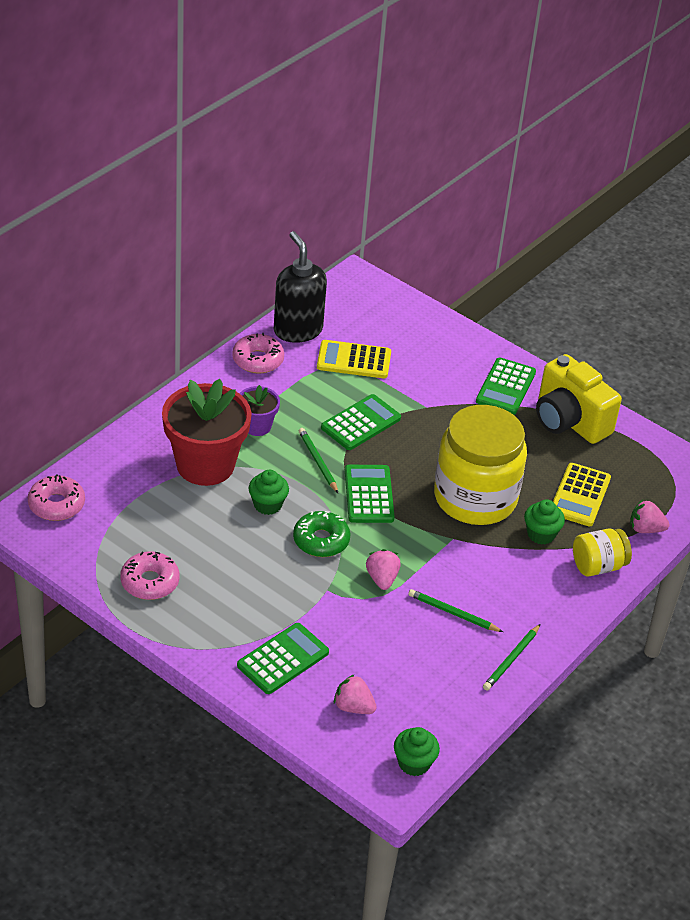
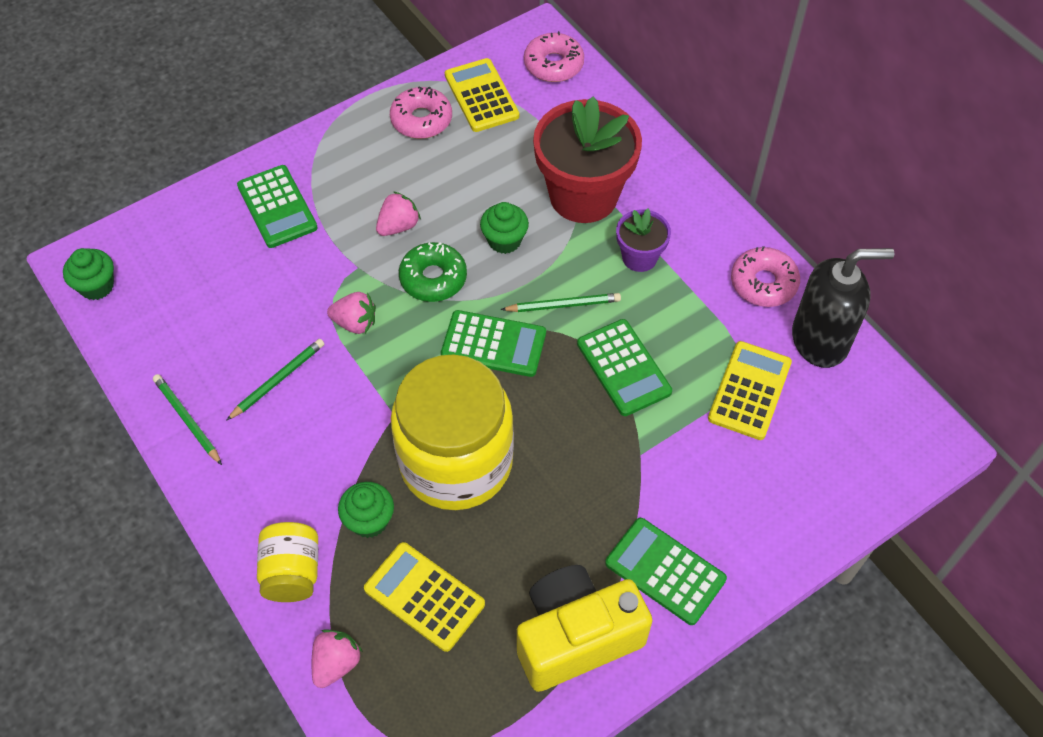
camera: 110 degrees right, 15 degrees up
pink strawberry [334,674,377,714] -> pink strawberry moved to [376,191,421,236]
none -> yellow calculator [445,58,519,132]

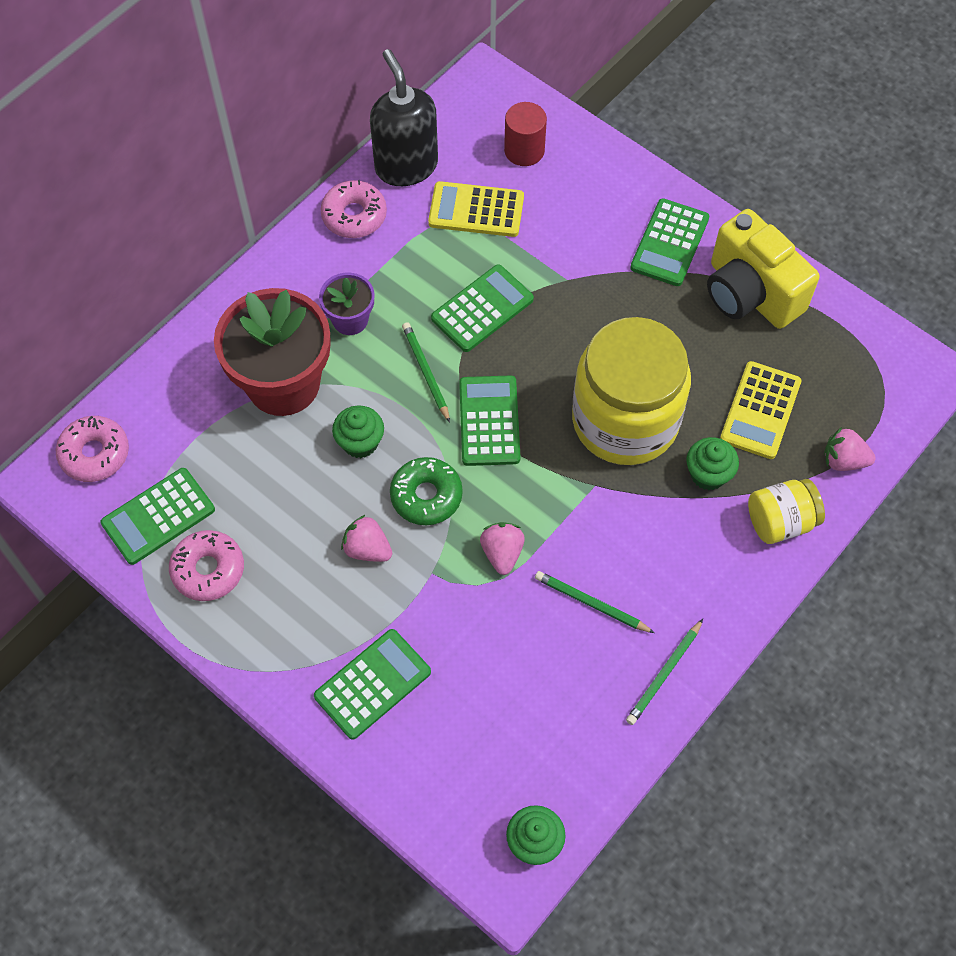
camera: 105 degrees left, 5 degrees up
yellow calculator [445,58,519,132] -> green calculator [100,468,215,565]
none -> red cylinder [504,102,547,166]

